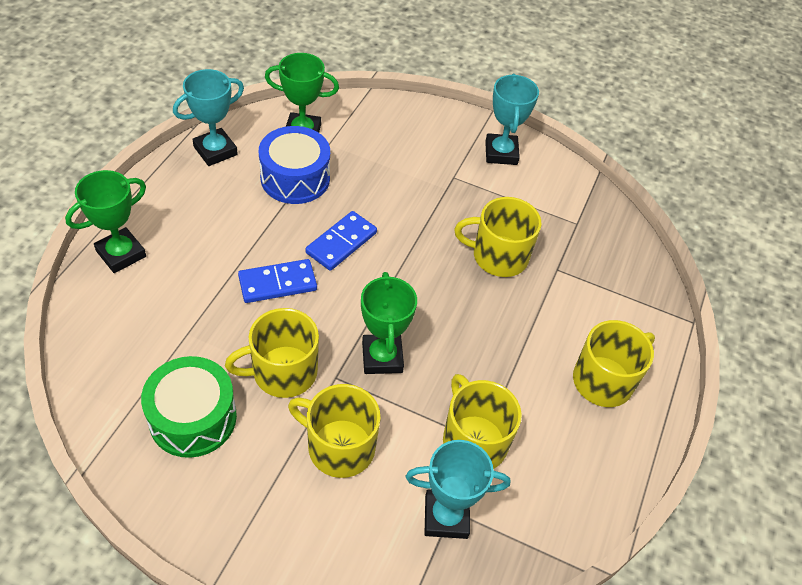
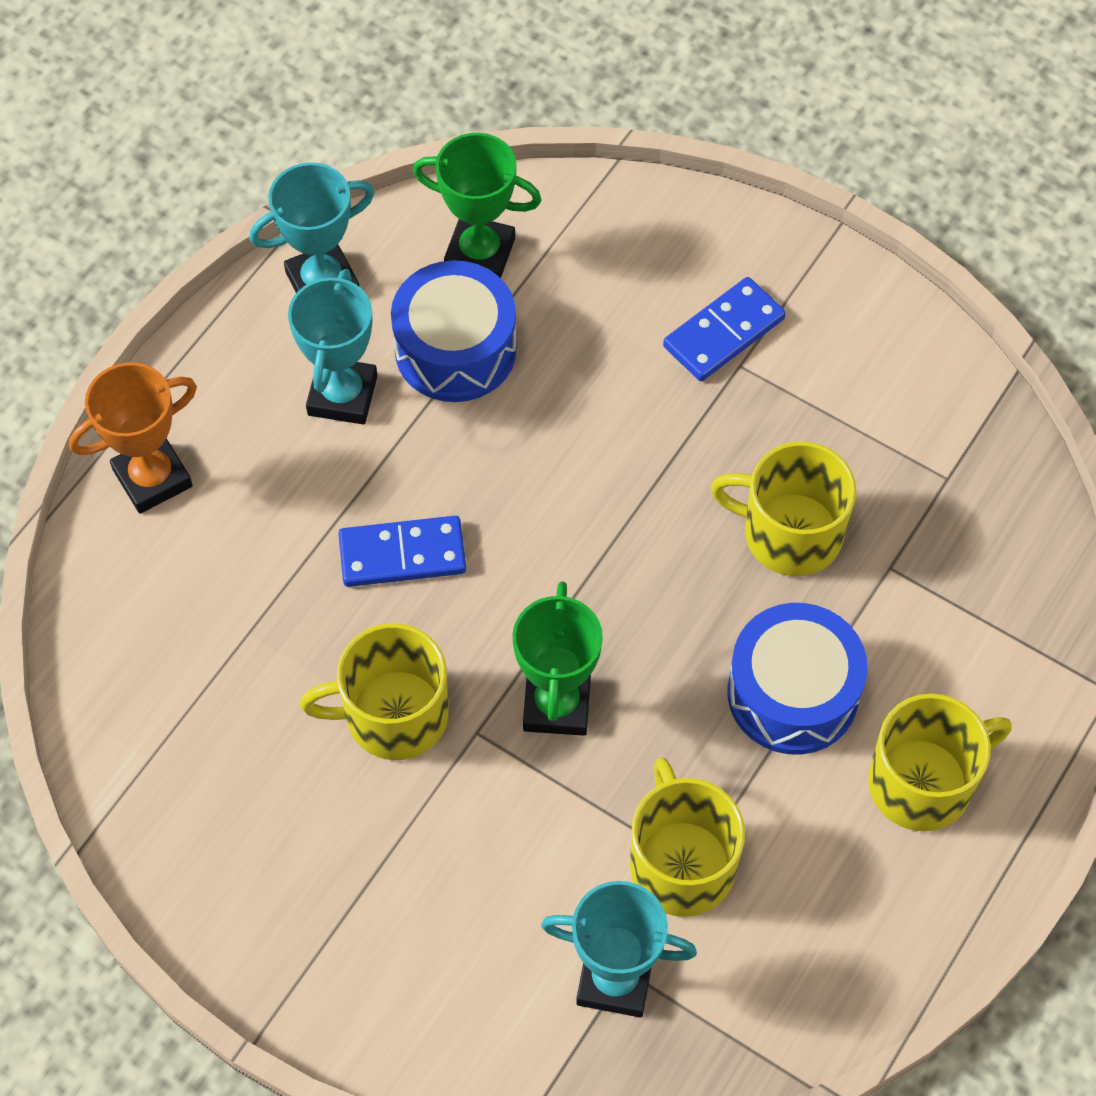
camera: 15 degrees right, 10 degrees up
green trophy [65,170,146,273] -> orange trophy [69,363,197,514]
green drum [141,356,237,458] -> none
yellow mug [288,384,381,478] -> none
blue domino [306,211,377,271] -> blue domino moved to [663,277,786,381]
turquoise trophy [485,74,539,165] -> turquoise trophy moved to [288,269,377,425]
none -> blue drum [727,603,868,755]

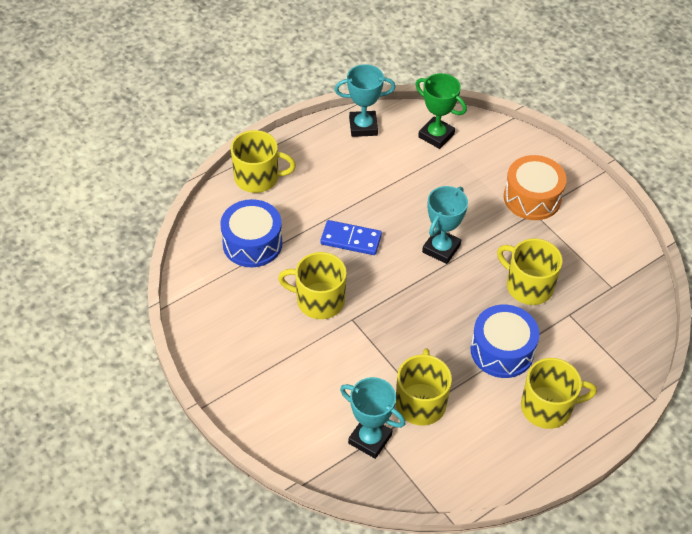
camera: 20 degrees right, 10 degrees down
orange trophy [69,363,197,514] -> yellow mug [231,130,296,193]
turquoise trophy [288,269,377,425] -> turquoise trophy moved to [422,186,468,264]
blue drum [391,260,517,402] -> blue drum moved to [220,199,282,267]
green trophy [513,581,603,736] -> none
blue domino [663,277,786,381] -> orange drum [504,155,567,220]

